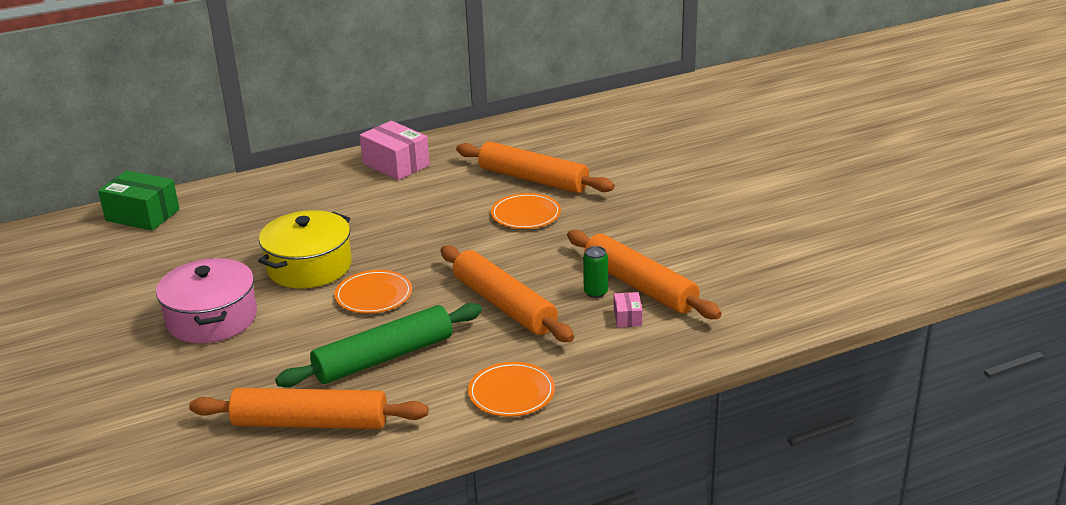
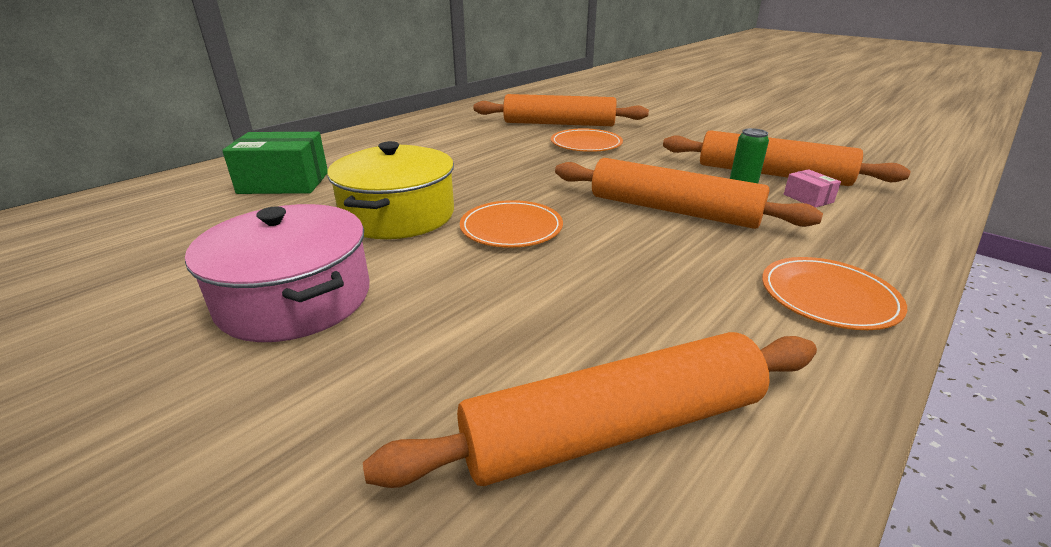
camera: 25 degrees left, 0 degrees up
green box [98,170,179,231] -> green box moved to [222,132,328,194]
green rolling pin [275,303,482,387] -> none
pink box [360,121,430,180] -> none

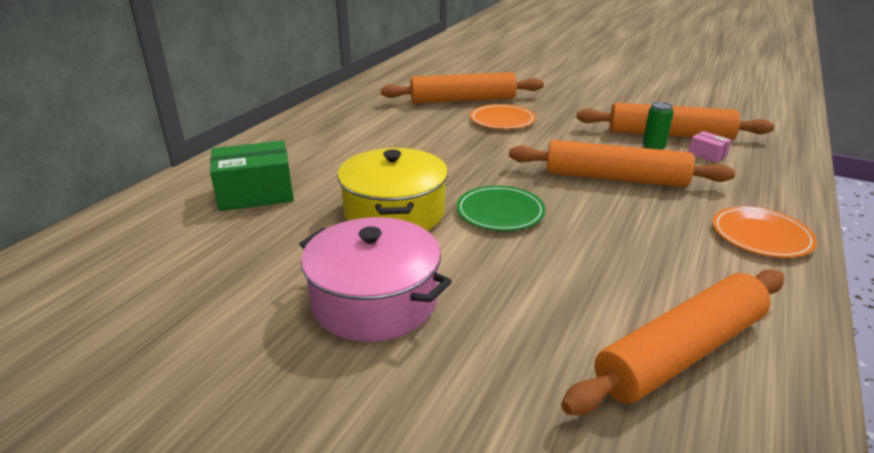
camera: 15 degrees left, 0 degrees up
orange plate [460,200,563,248] -> green plate [456,186,546,231]

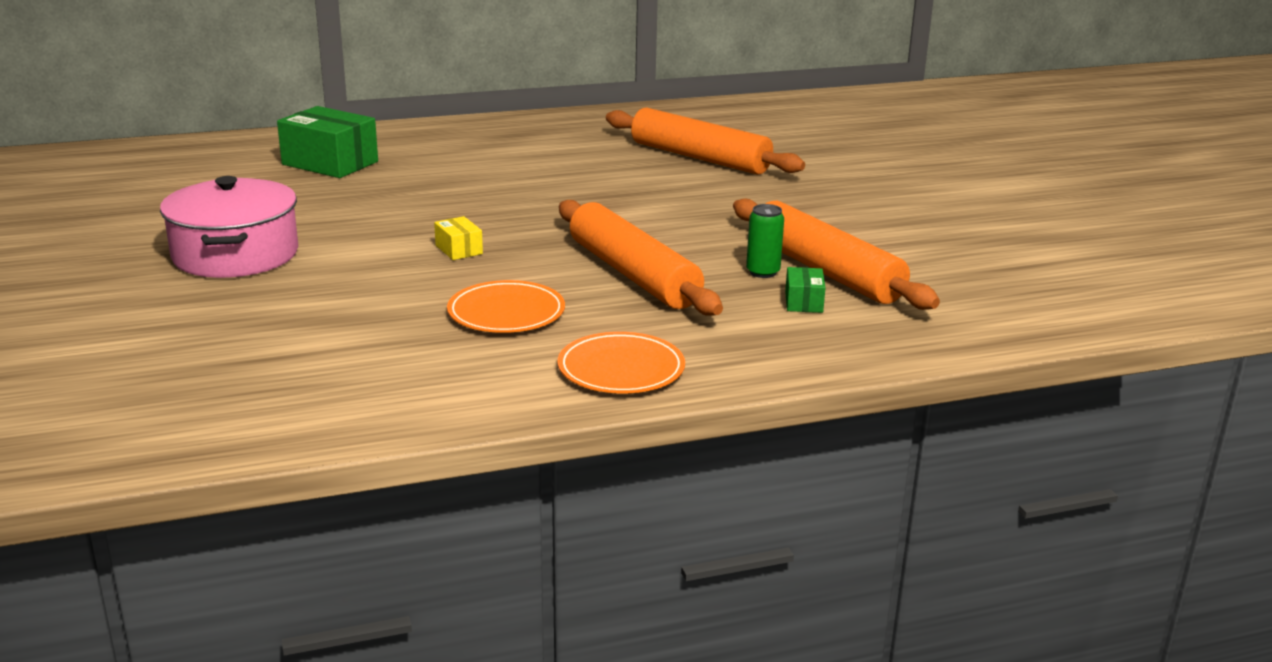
camera: 45 degrees right, 5 degrees down
yellow pot [337,148,448,231] -> none
green plate [456,186,546,231] -> yellow box [434,216,483,260]
orange plate [470,104,536,129] -> orange plate moved to [447,280,565,333]
orange rolling pin [561,269,784,415] -> none
pink box [688,131,731,163] -> green box [785,267,826,313]

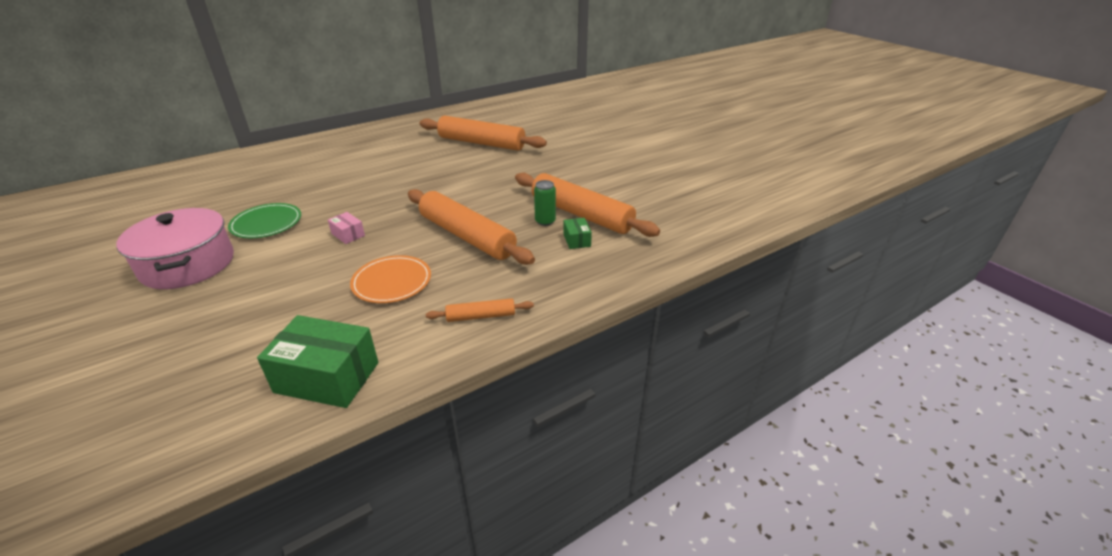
camera: 15 degrees left, 10 degrees up
green box [277,106,378,178] -> green box moved to [257,315,378,408]
yellow box [434,216,483,260] -> pink box [328,212,365,244]
orange plate [558,332,685,393] -> orange rolling pin [426,298,534,322]
none -> green plate [228,203,301,238]

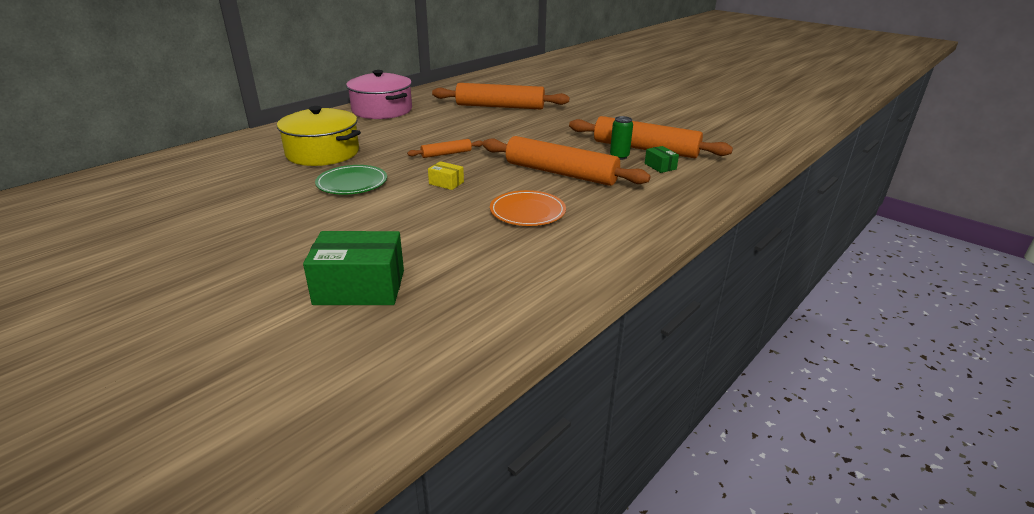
camera: 15 degrees left, 5 degrees down
pink pot [116,208,234,289] -> pink pot moved to [346,70,412,119]
green box [257,315,378,408] -> green box moved to [303,231,404,305]
pink box [328,212,365,244] -> yellow box [428,161,464,190]
orange rolling pin [426,298,534,322] -> orange rolling pin moved to [407,139,483,158]
none -> yellow pot [277,106,361,166]

